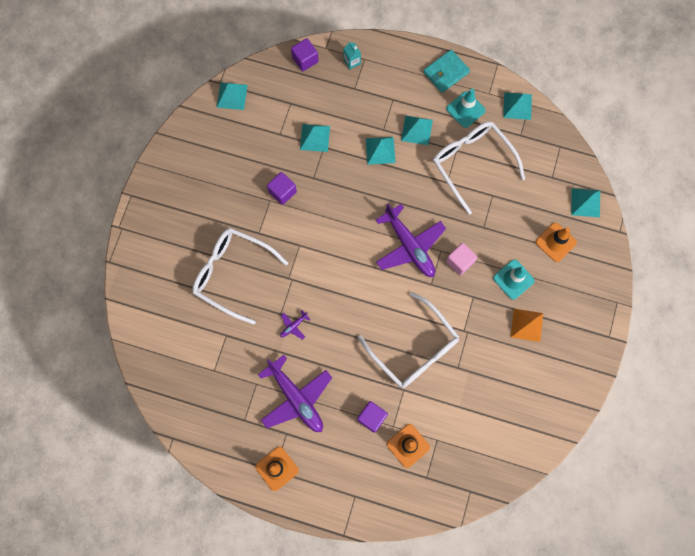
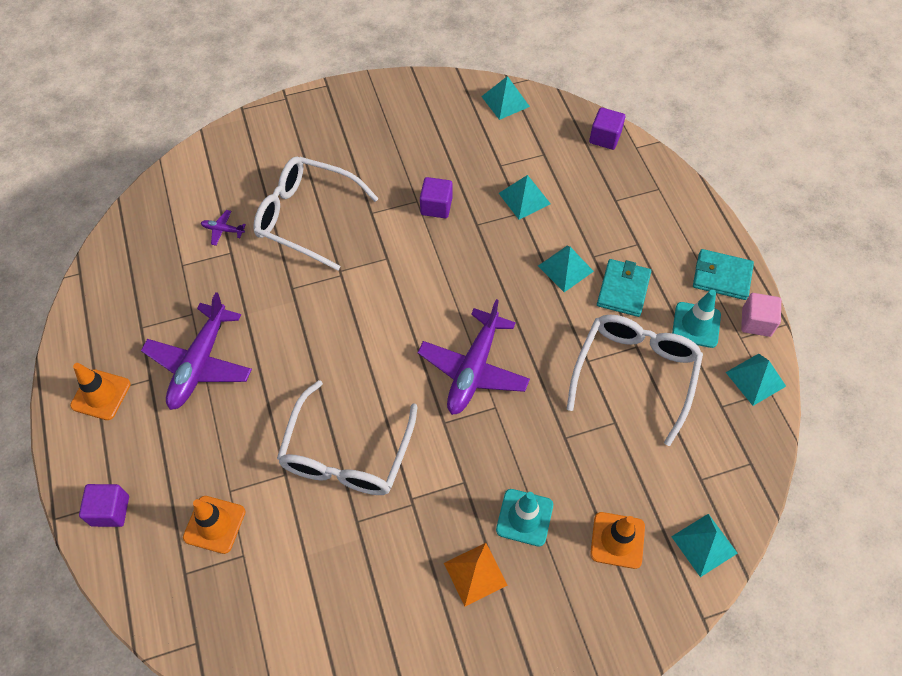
camera: 55 degrees right, 15 degrees down
white glasses [192,228,288,325] -> white glasses turned 60 degrees counterclockwise [253,157,379,271]
purple plane [280,310,311,340] -> purple plane moved to [201,210,246,246]
turquoise carton [343,41,361,70] -> none
purple cube [357,401,388,433] -> purple cube moved to [79,484,129,527]
turquoise pyramid [401,115,433,145] -> turquoise wallet [597,259,651,317]
pink cube [446,243,477,276] -> pink cube moved to [741,293,781,337]

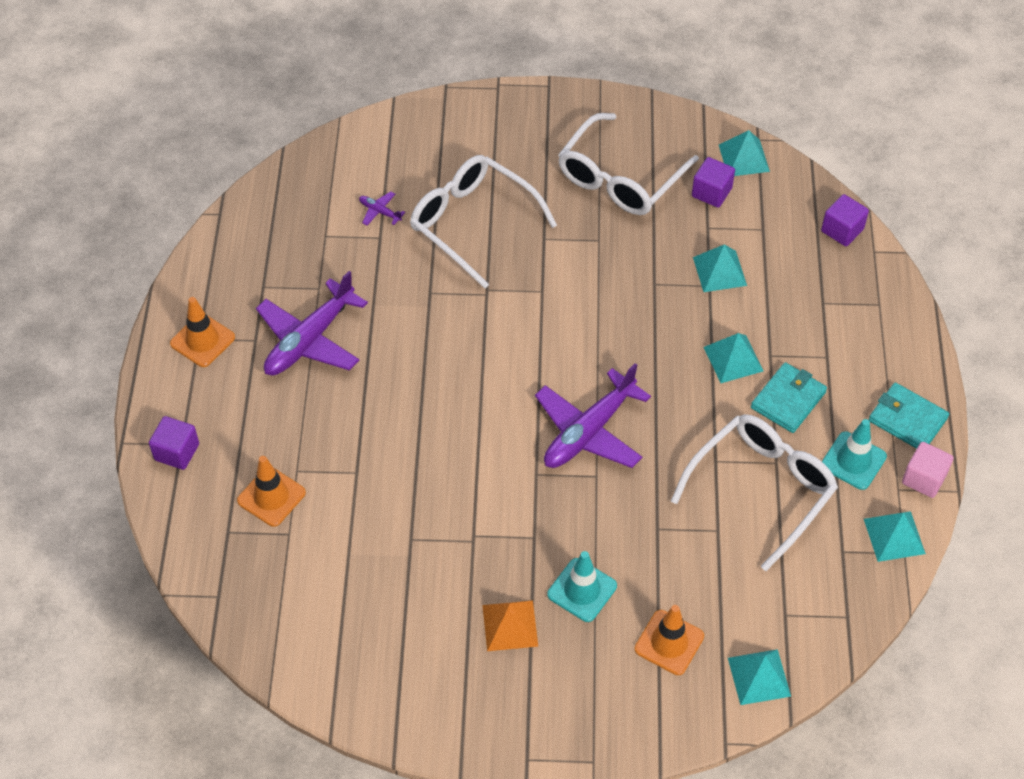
camera: 20 degrees right, 5 degrees down
white glasses [277,380,417,495] -> white glasses moved to [558,113,699,215]
purple cube [420,177,452,218] -> purple cube moved to [692,157,735,208]

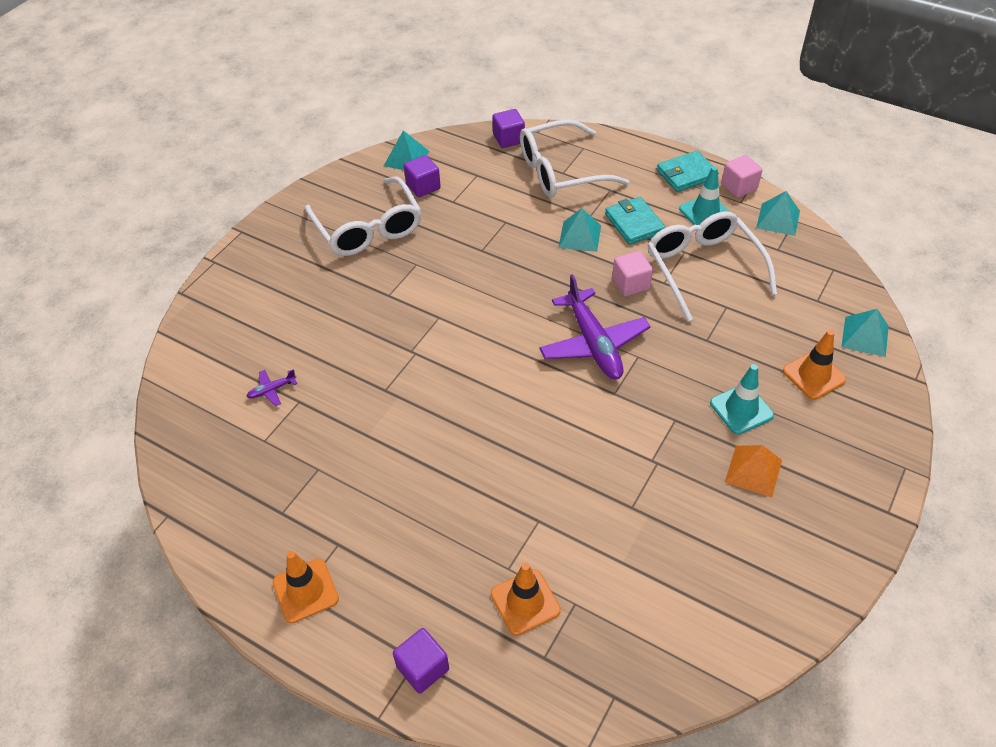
camera: 60 degrees left, 5 degrees down
purple plane [256,271,368,376] -> none
white glasses [410,155,557,289] -> white glasses moved to [520,119,630,198]
turquoise pyramid [693,244,747,292] -> none
none -> pink cube [612,251,653,296]

